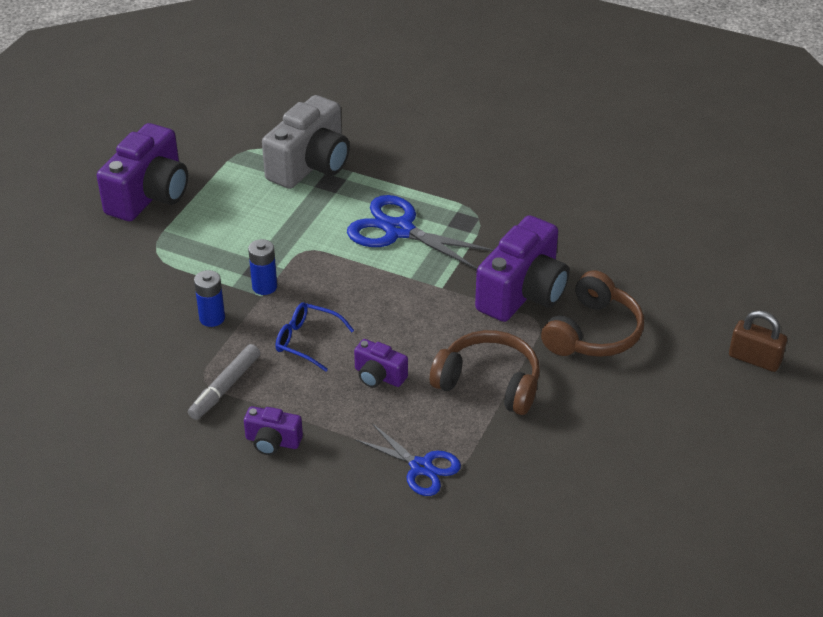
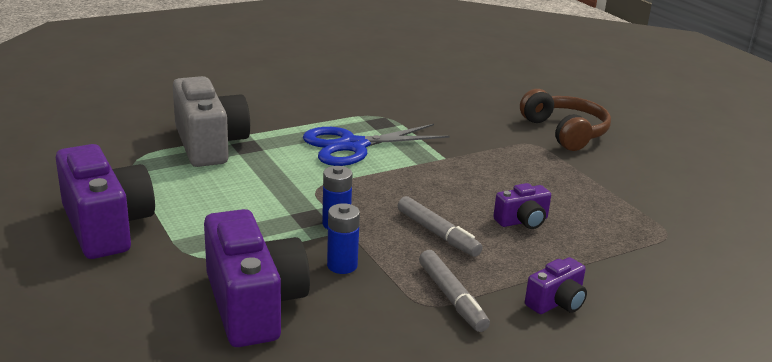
camera: 55 degrees left, 15 degrees down
blue glasses [275,303,354,372] -> grey marker [397,196,483,257]
blue scissors [355,423,461,496] -> none
brown headphones [430,330,540,415] -> none
purple camera [475,215,569,322] -> purple camera moved to [204,209,310,347]
brown padlock [729,310,787,372] -> none

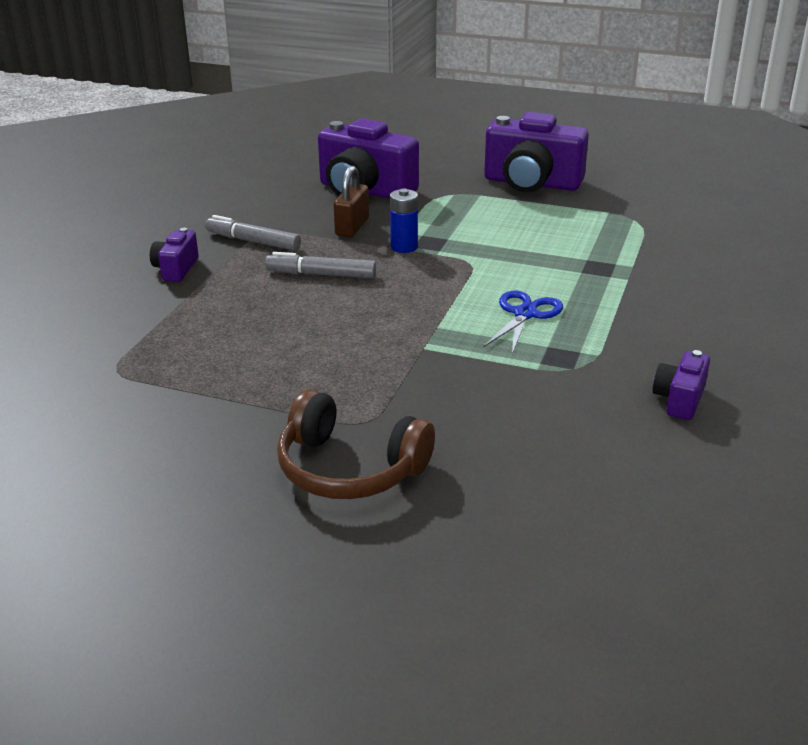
camera: 140 degrees right, 5 degrees up
grey camera [173,76,250,167] -> none
blue scissors [303,124,450,166] -> blue scissors [483,291,563,354], size x0.63
blue battery [327,203,360,274] -> brown padlock [334,166,369,237]
purple camera [493,183,551,229] -> purple camera moved to [652,350,710,420]

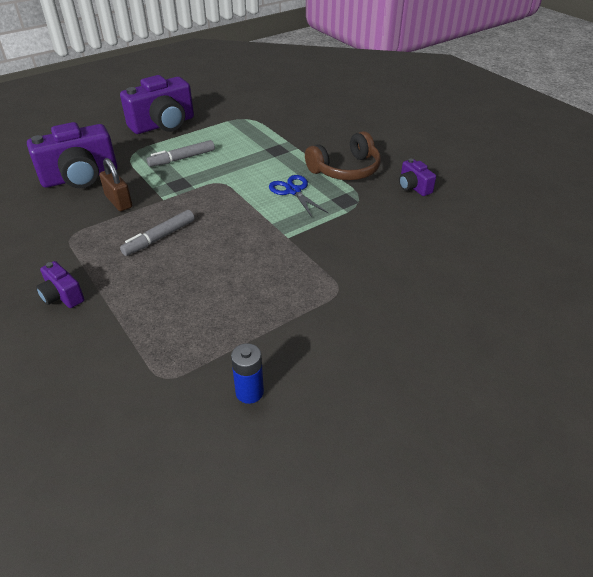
camera: 55 degrees left, 10 degrees up
grey marker [205,215,301,251] -> grey marker moved to [147,140,215,167]
brown headphones [277,389,435,499] -> brown headphones moved to [305,131,381,180]
blue battery [390,189,418,253] -> blue battery moved to [231,343,264,404]

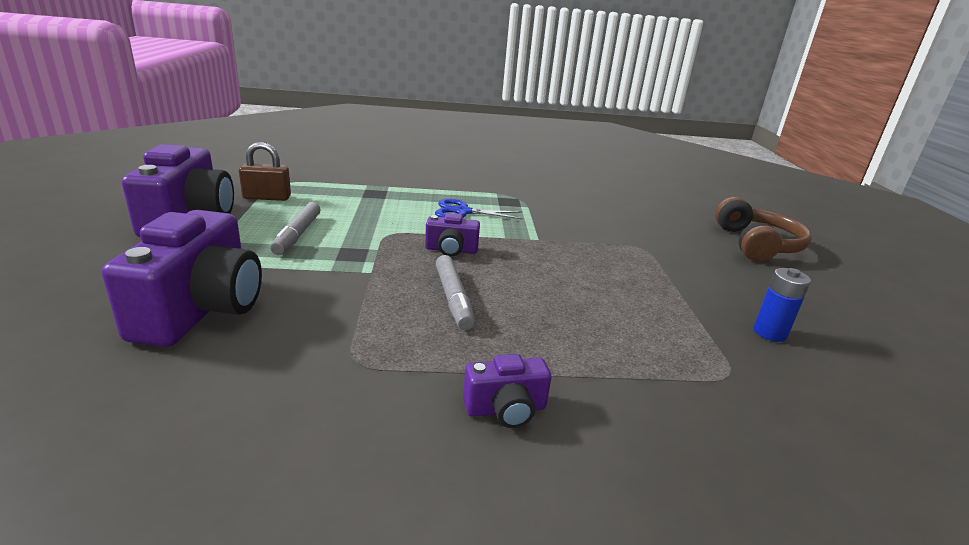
camera: 60 degrees left, 15 degrees down
brown padlock [99,158,132,211] -> brown padlock moved to [239,142,291,201]
brown headphones [305,131,381,180] -> brown headphones moved to [715,197,812,261]
purple camera [399,158,436,196] -> purple camera moved to [425,213,480,256]

